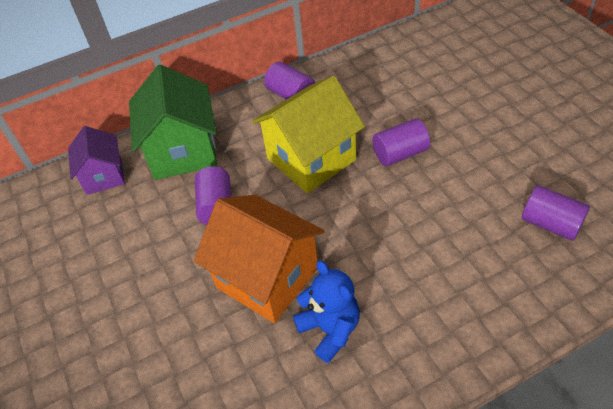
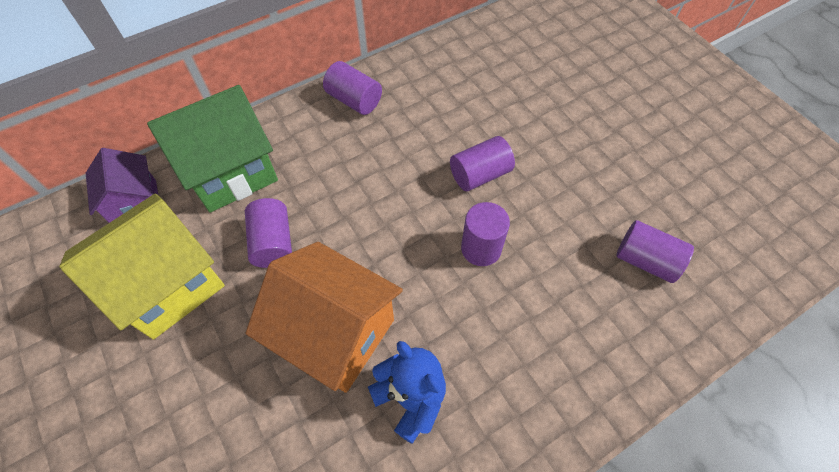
camera: 10 degrees left, 10 degrees up
green house [129,65,217,180] -> green house turned 75 degrees clockwise [147,85,278,212]
yellow house [252,76,365,193] -> yellow house moved to [59,194,225,340]
none -> purple cylinder [461,202,510,266]

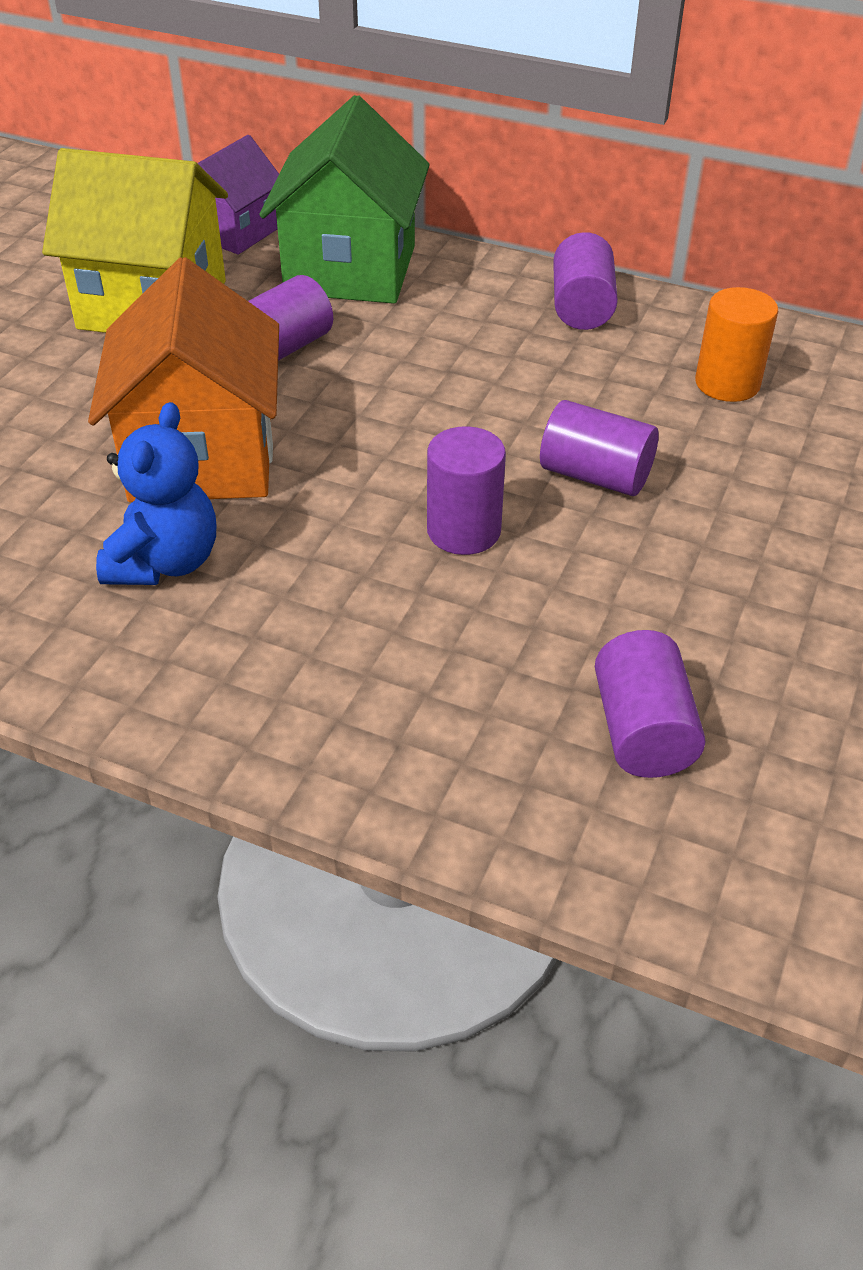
camera: 55 degrees right, 15 degrees down
green house [147,85,278,212] -> green house turned 75 degrees clockwise [259,95,430,304]
none -> orange cylinder [695,287,778,402]

